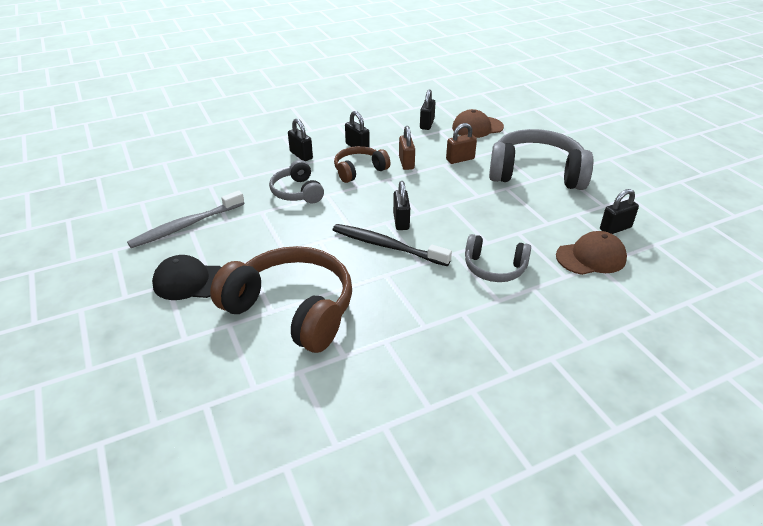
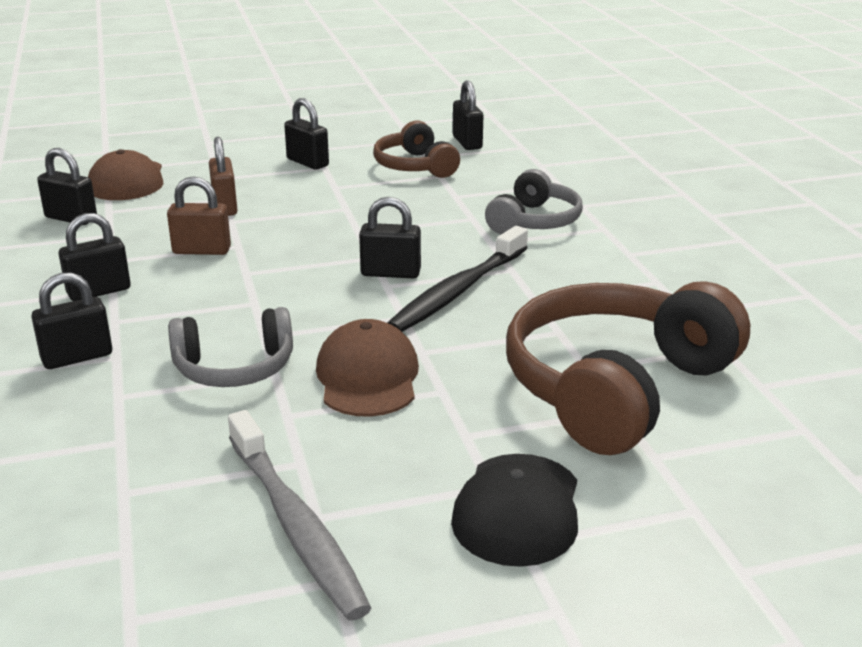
camera: 80 degrees left, 10 degrees down
brown headphones [334,146,390,183] -> brown headphones moved to [373,121,460,178]
grey headphones [489,129,593,190] -> black padlock [284,98,329,170]
brown cap [556,231,627,275] -> brown cap moved to [316,319,419,417]

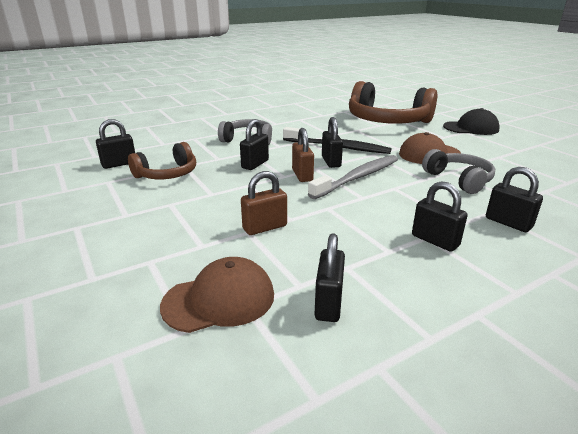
camera: 105 degrees left, 0 degrees up
brown padlock [167,176,231,255] -> brown padlock moved to [292,128,314,182]
grey toothbrush [228,410,371,621] -> grey toothbrush moved to [308,155,398,199]
black padlock [284,98,329,170] -> black padlock moved to [240,119,269,170]

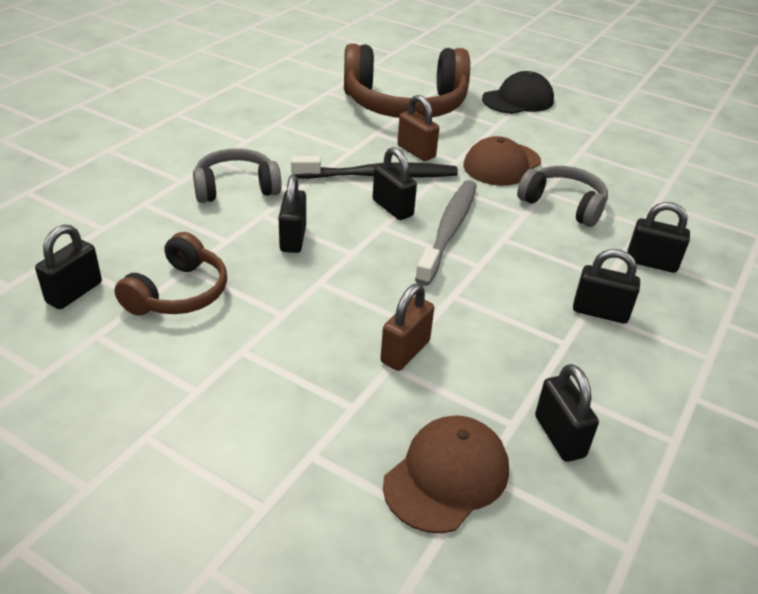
camera: 30 degrees left, 10 degrees up
brown padlock [292,128,314,182] -> brown padlock moved to [397,95,439,161]

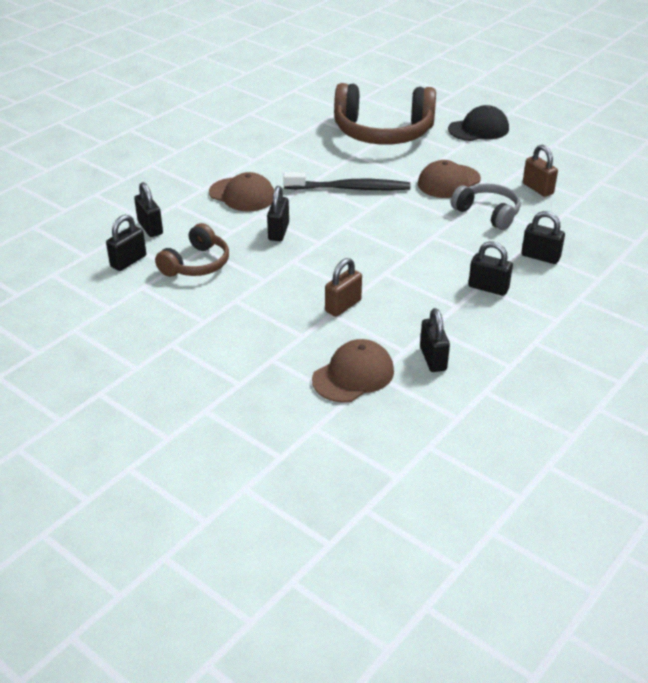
camera: 10 degrees right, 0 degrees up
grey headphones [193,148,282,203] -> brown cap [209,172,274,212]
black padlock [373,147,417,220] -> black padlock moved to [134,182,163,237]
brown padlock [397,95,439,161] -> brown padlock moved to [523,145,558,197]
grey toothbrush [415,180,477,286] -> none

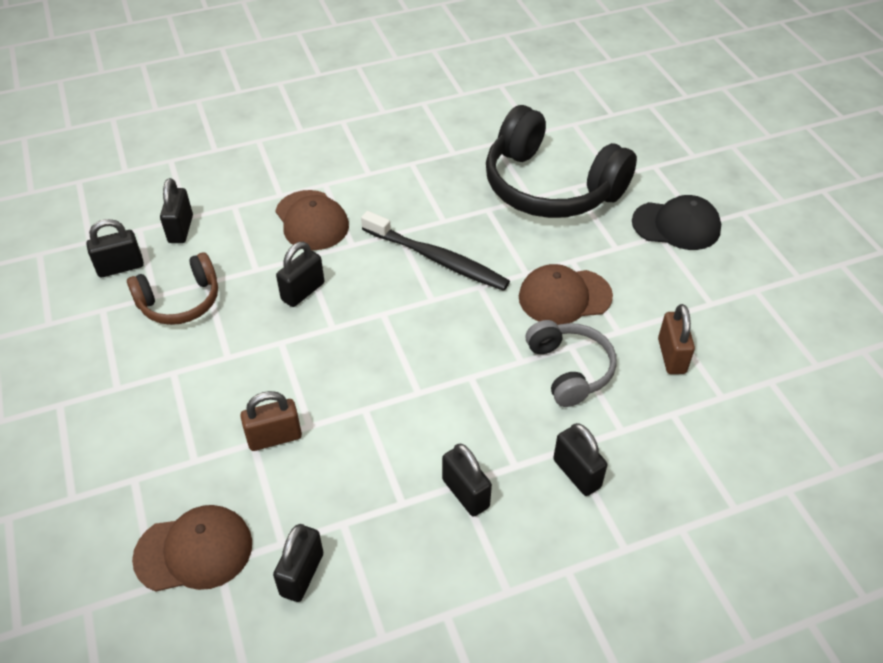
camera: 30 degrees right, 10 degrees up
brown headphones [334,83,436,145] -> black headphones [486,105,637,218]

